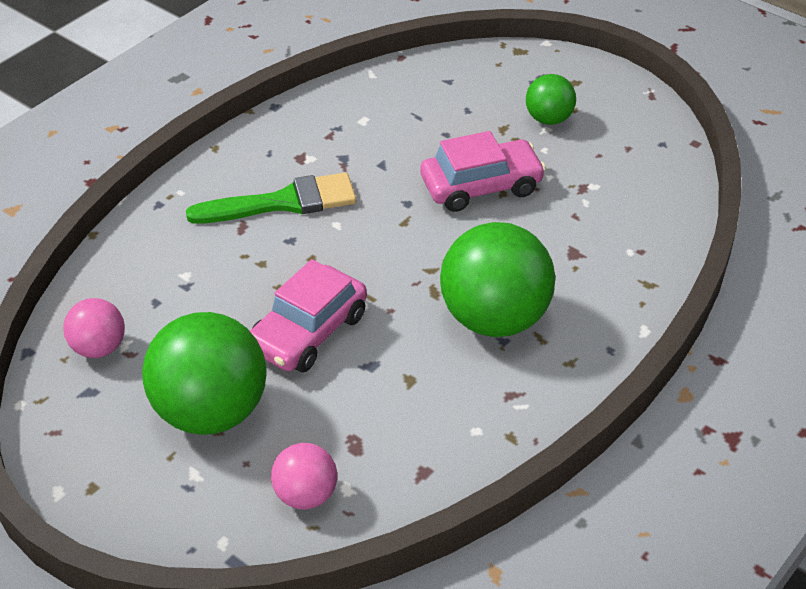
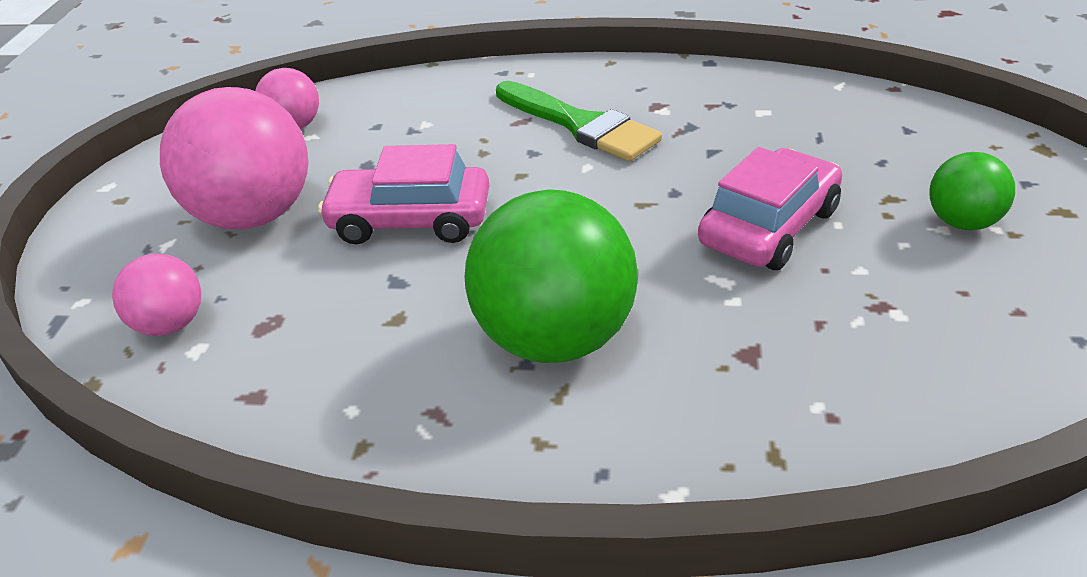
camera: 60 degrees right, 5 degrees down
green ball [142,312,267,435] -> pink ball [160,87,309,230]
pink car [420,131,546,212] -> pink car turned 90 degrees counterclockwise [698,147,842,270]

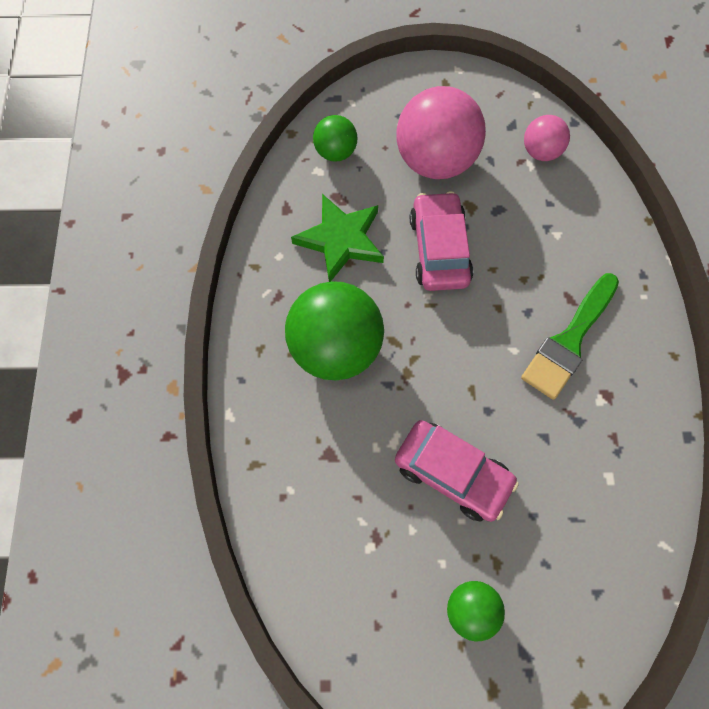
camera: 80 degrees right, 30 degrees up
pink ball [112,254,201,336] -> green ball [313,115,357,162]
none -> green star [291,194,384,282]

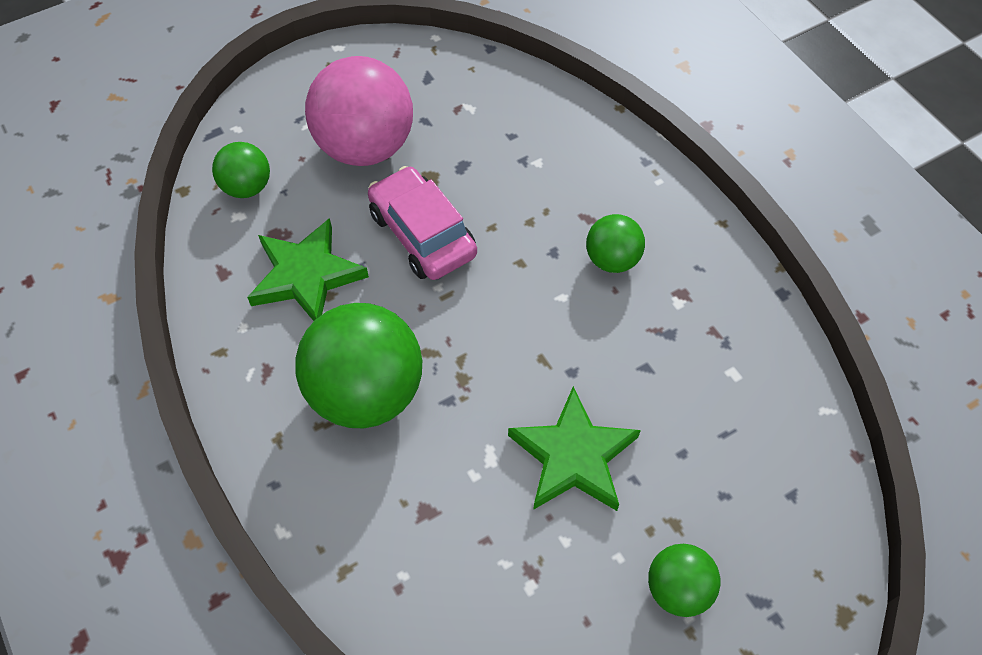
camera: 30 degrees left, 10 degrees down
pink car [395,420,519,522] -> green star [508,386,641,511]
green brush [521,273,619,400] -> green ball [586,214,645,273]
pink ball [524,115,570,161] -> none

